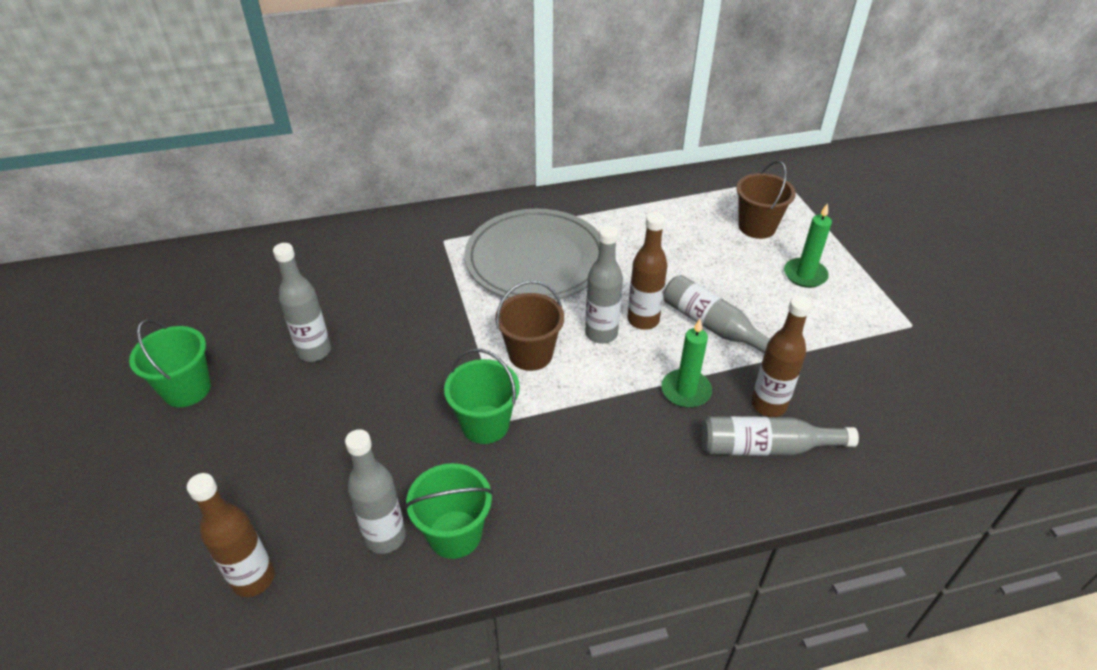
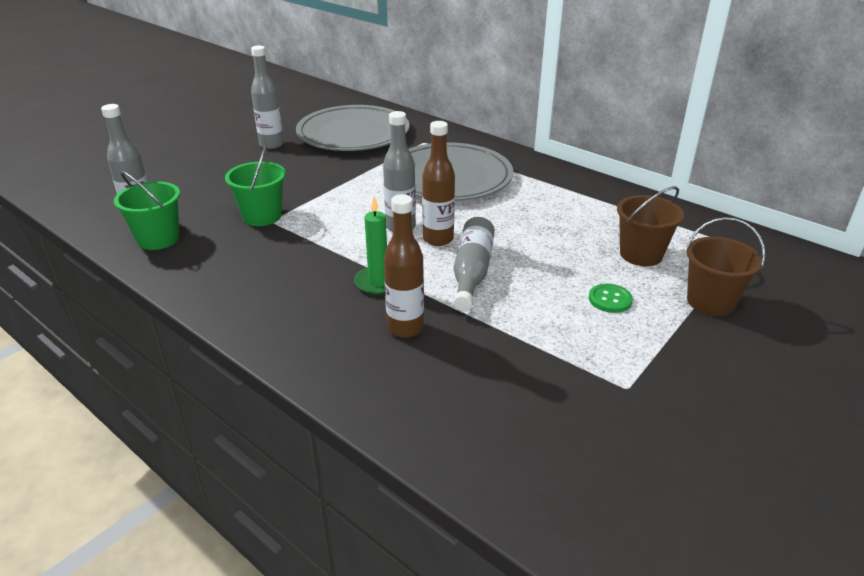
camera: 55 degrees right, 10 degrees down
green bucket [129,320,211,407] -> none
brown bottle [187,473,275,597] -> none
brown bucket [495,280,564,371] -> brown bucket moved to [686,217,765,316]
grey bottle [702,416,859,456] -> none
green candle [784,203,832,288] -> green button [589,284,633,313]
none -> grey plate [296,105,409,151]

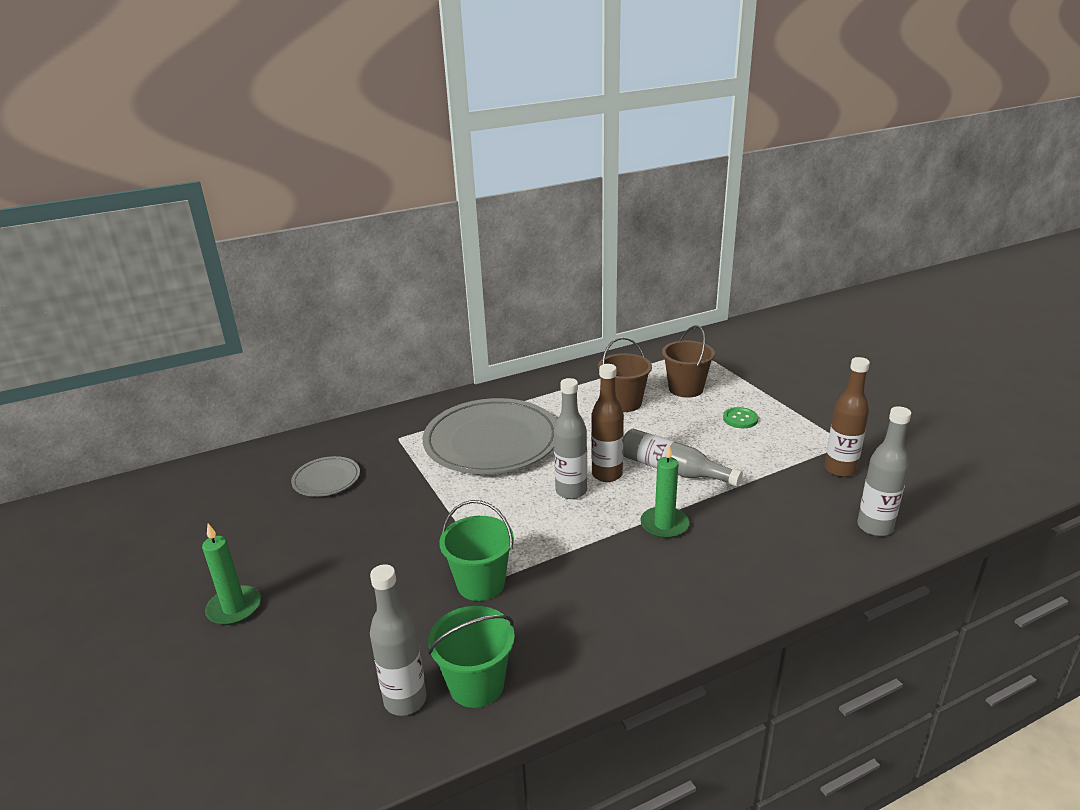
camera: 65 degrees left, 5 degrees down
grey bottle [251,46,284,149] -> grey bottle moved to [857,406,911,536]
grey plate [296,105,409,151] -> grey plate [291,456,360,497], size x0.46
brown bottle [384,194,424,338] -> brown bottle moved to [824,357,870,477]
brown bucket [686,217,765,316] -> brown bucket moved to [598,337,652,412]
none -> green candle [202,524,261,625]

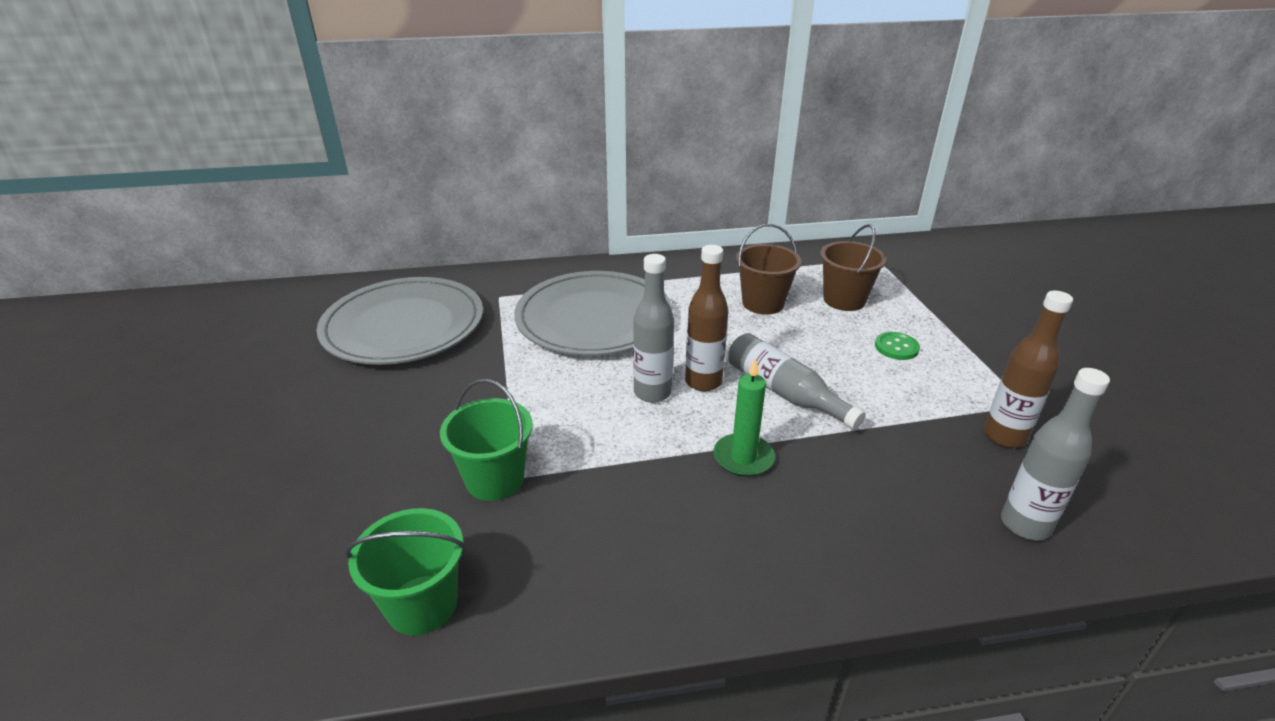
camera: 15 degrees right, 5 degrees up
green candle [202,524,261,625] -> none
grey plate [291,456,360,497] -> grey plate [317,277,483,365], size x2.15
grey bottle [370,564,427,716] -> none

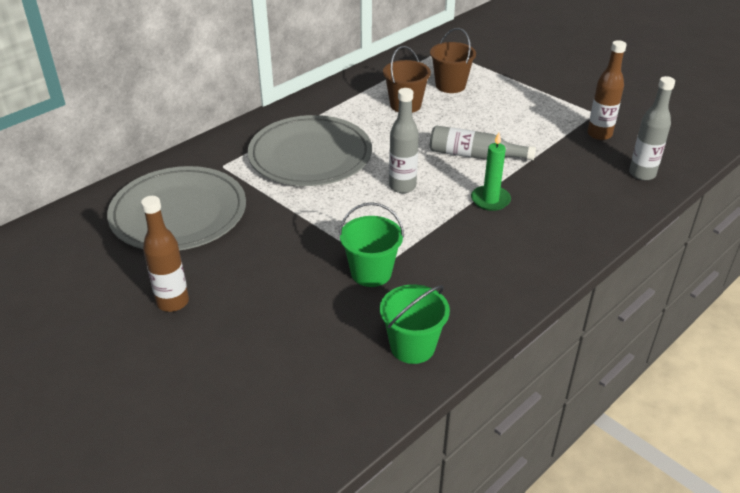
camera: 35 degrees left, 5 degrees up
brown bottle [685,245,728,391] -> brown bottle moved to [141,196,189,312]
green button [875,332,920,360] -> none

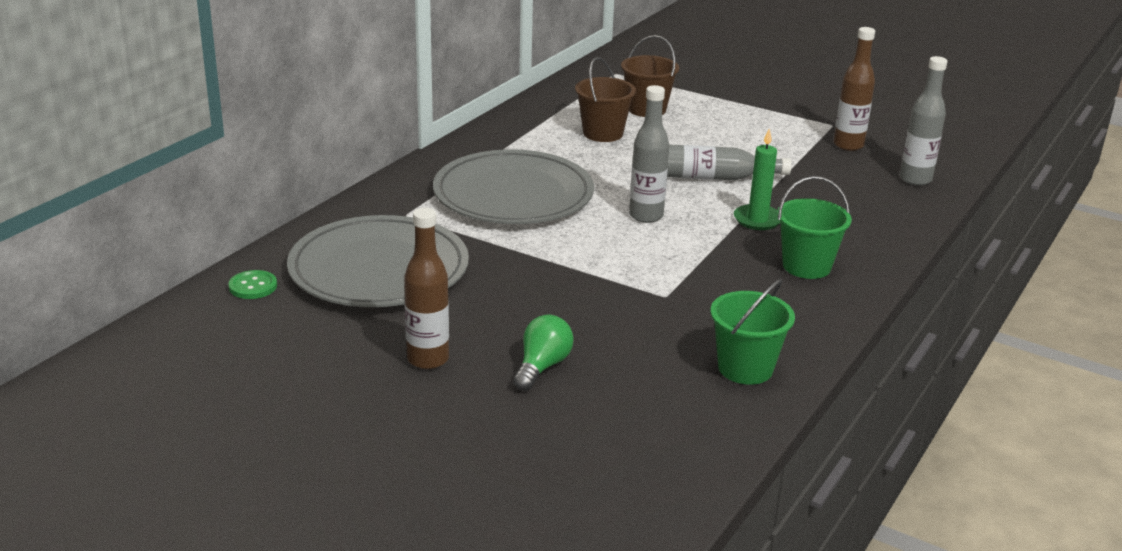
camera: 15 degrees left, 10 degrees down
green bucket [339,202,404,287] -> green bucket moved to [777,176,852,279]
none -> green button [229,270,277,299]
none -> green light bulb [513,315,574,391]

